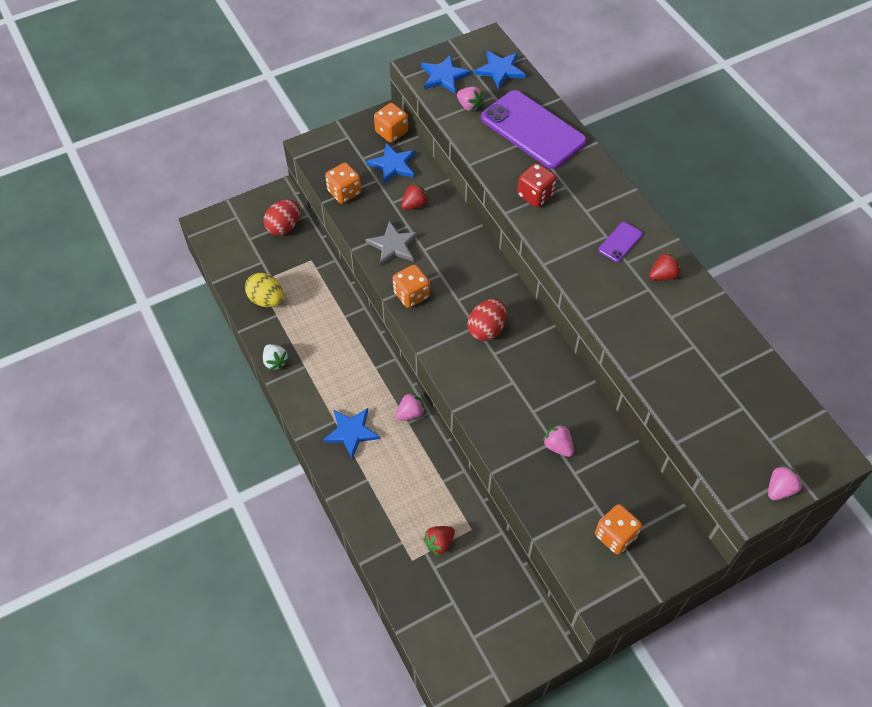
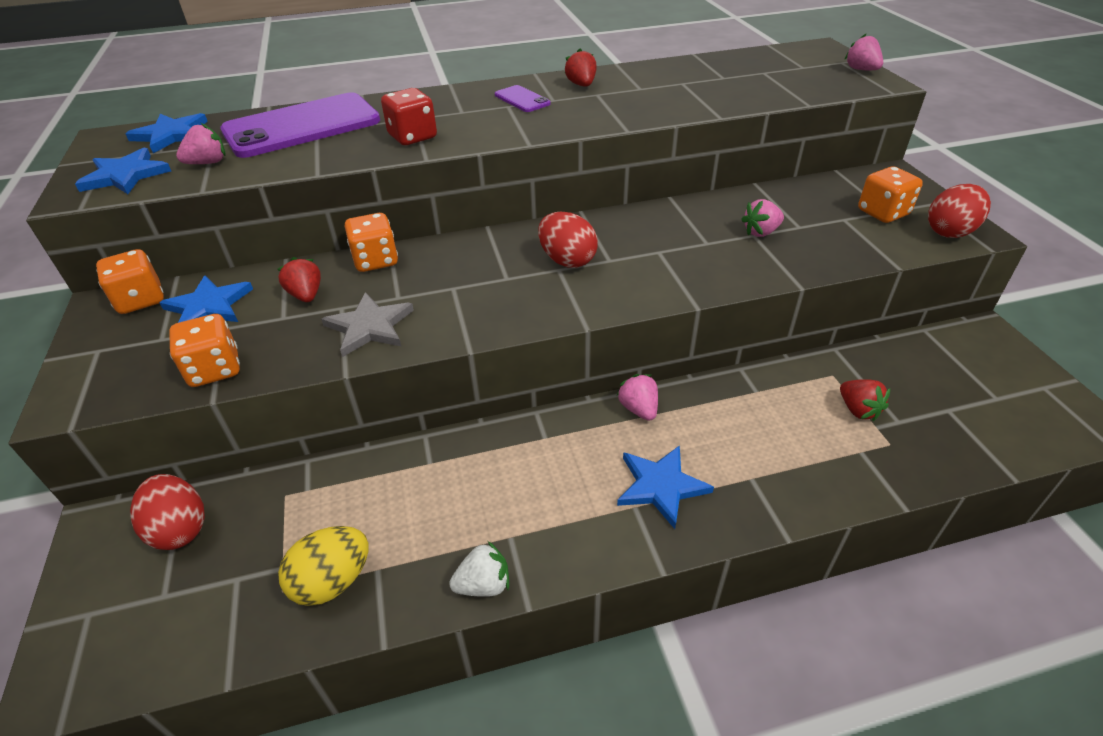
camera: 75 degrees left, 15 degrees down
orange dice [393,265,430,308] -> orange dice moved to [345,213,398,272]
none -> red egg [928,184,991,238]

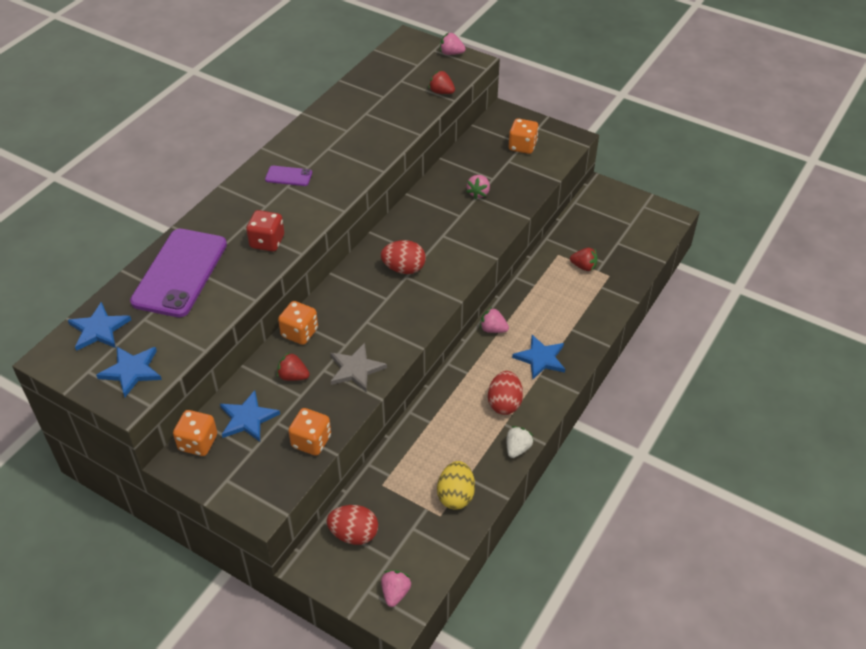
camera: 45 degrees left, 5 degrees up
pink strawberry [176,123,226,164] -> pink strawberry moved to [381,570,411,607]
red strawberry [565,49,597,87] -> red strawberry moved to [429,70,455,94]
red egg [928,184,991,238] -> red egg moved to [488,371,523,415]

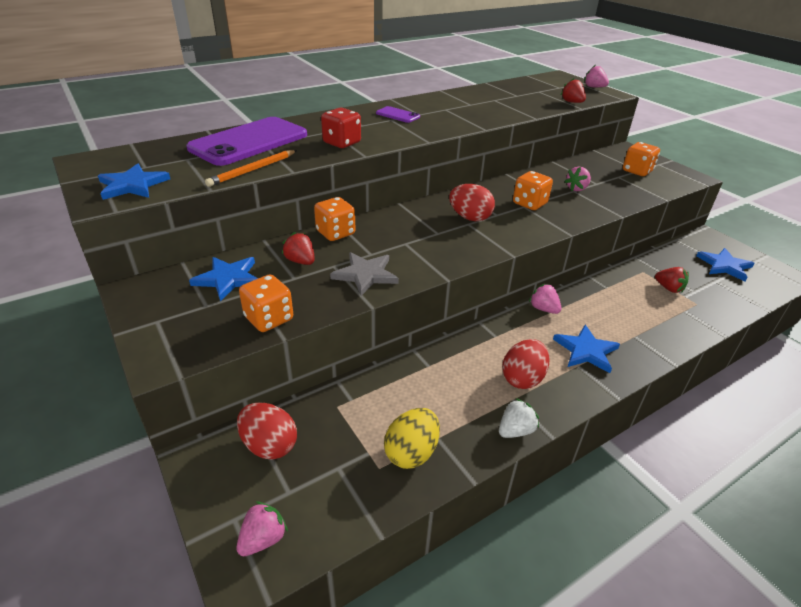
camera: 25 degrees right, 10 degrees down
blue star [68,302,131,351] -> blue star moved to [696,248,755,282]
orange dice [173,410,217,456] -> orange dice moved to [513,171,553,210]
none -> orange pencil [205,150,297,187]

